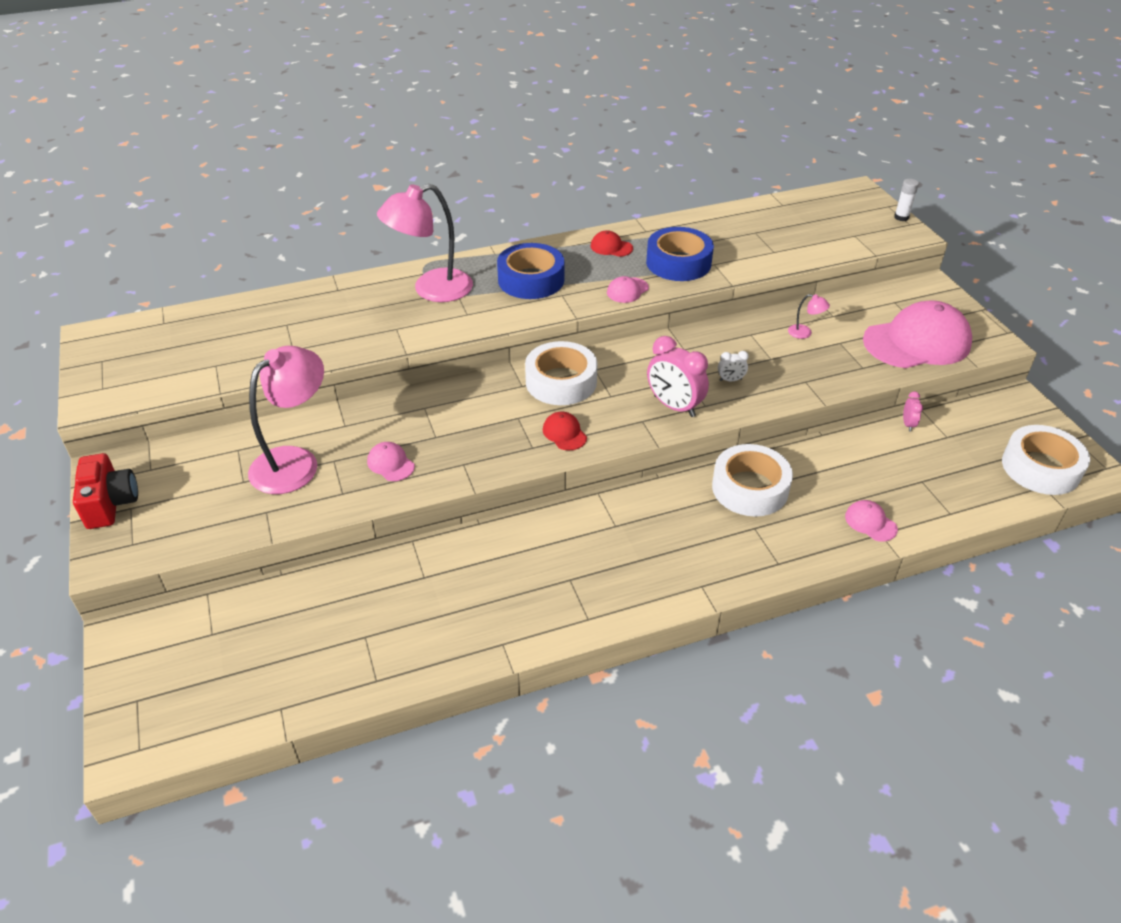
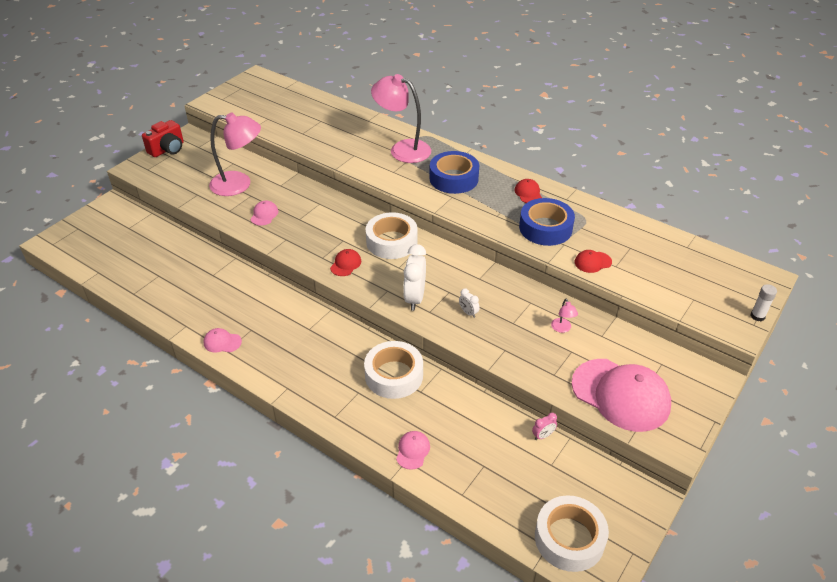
camera: 55 degrees right, 0 degrees up
pink cap [607,276,649,303] -> pink cap moved to [204,328,242,352]
pink clock [647,336,709,417] -> white clock [403,244,426,311]
none -> red cap [575,250,612,273]

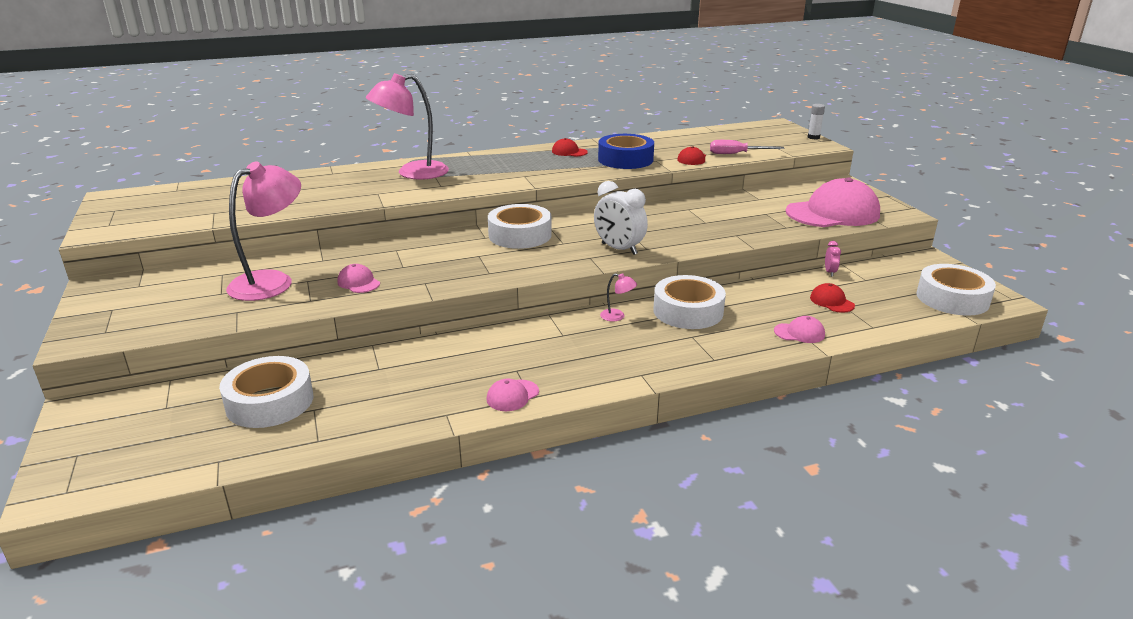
camera: 55 degrees left, 15 degrees down
red camera [142,120,184,157] -> none
red cap [330,249,361,276] -> red cap moved to [810,283,855,313]
pink cap [396,431,430,470] -> pink cap turned 135 degrees clockwise [774,316,825,343]
blue tape [429,151,479,194] -> none
white clock [459,288,480,318] -> none
pink lamp [551,299,578,333] -> pink lamp moved to [600,273,637,321]
none -> white tape [219,356,313,428]
none -> pink screwdriver [710,140,784,154]

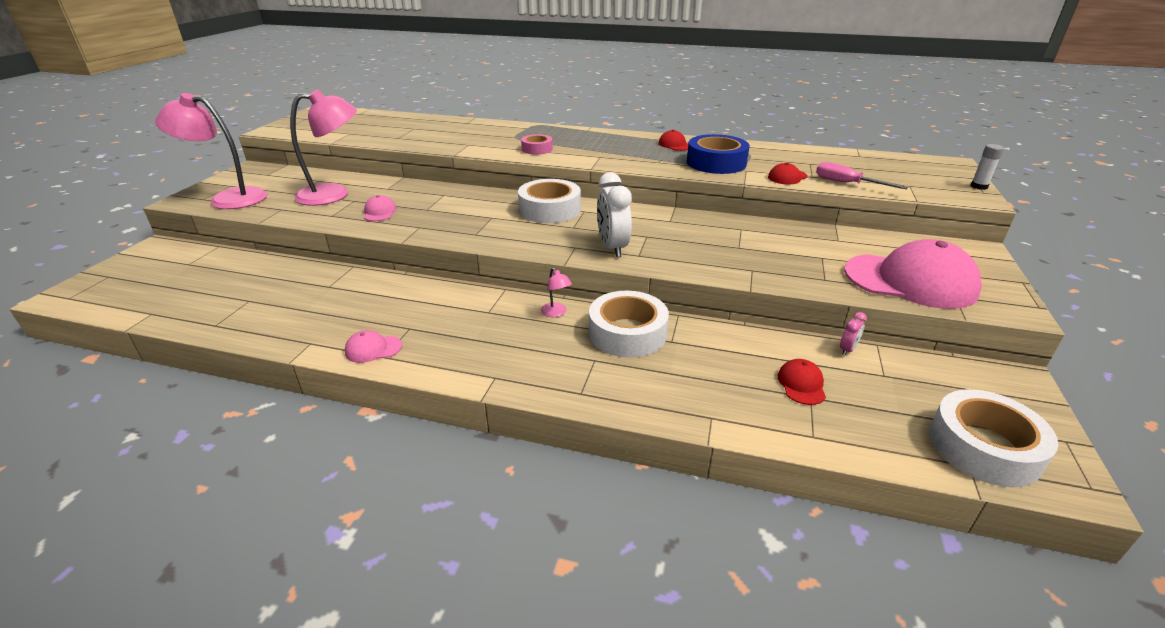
camera: 35 degrees right, 5 degrees up
white tape [219,356,313,428] -> none
pink lamp [366,73,449,180] -> pink lamp moved to [155,93,267,209]
pink cap [774,316,825,343] -> none
none -> pink tape [521,134,553,155]

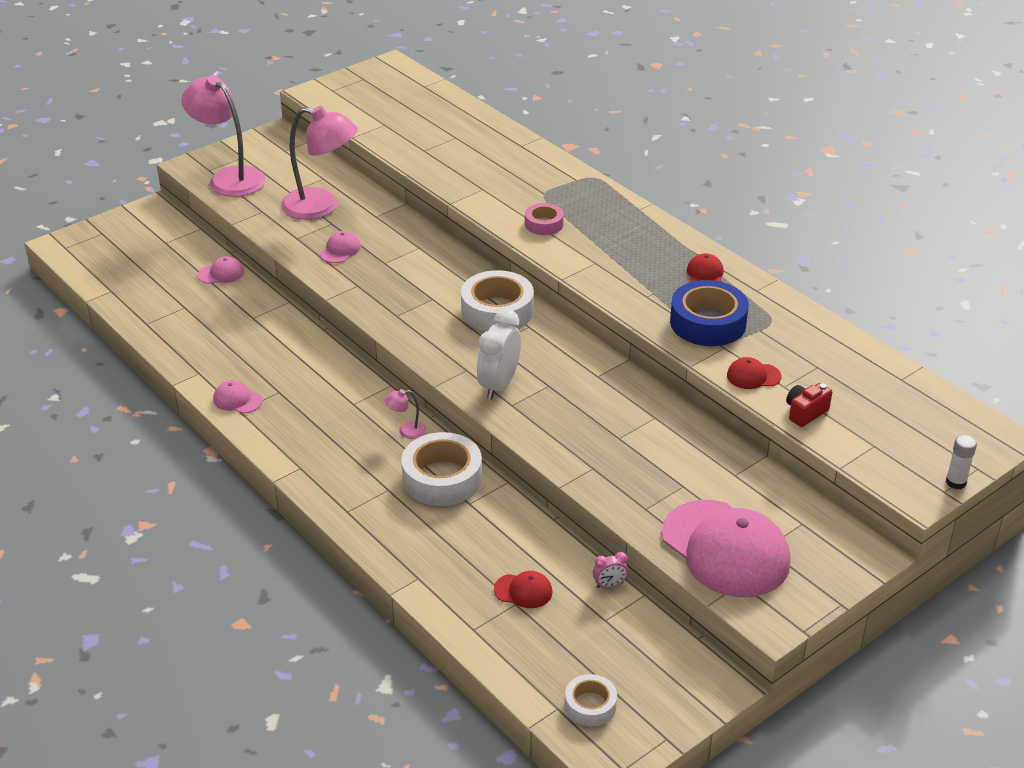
camera: 35 degrees right, 5 degrees up
pink lamp [541,268,572,317] -> pink lamp turned 75 degrees clockwise [384,389,426,439]
red cap [778,359,826,405] -> red cap turned 60 degrees clockwise [494,571,552,608]
pink screwdriver [816,162,909,189] -> red camera [786,383,832,427]
white tape [929,389,1058,487] -> white tape [565,674,617,726], size x0.56
none -> pink cap [198,256,244,284]

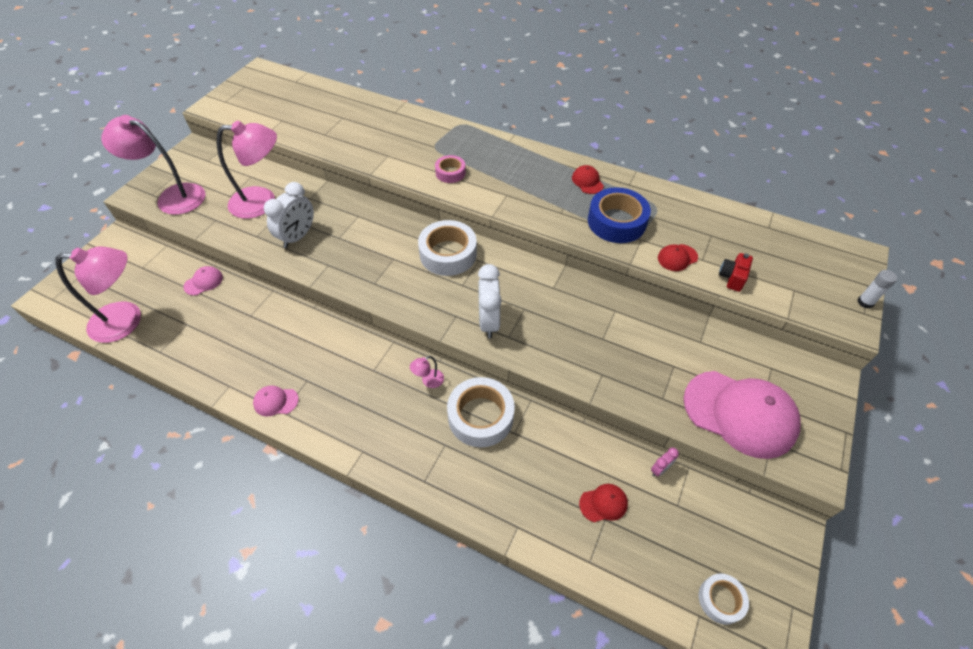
camera: 25 degrees left, 15 degrees up
pink cap [320,231,361,263] -> white clock [264,182,314,248]
none -> pink lamp [56,246,141,343]

